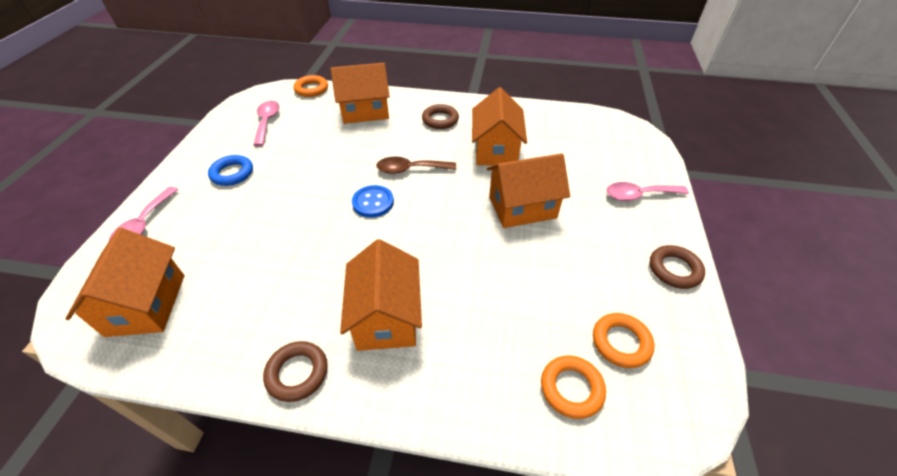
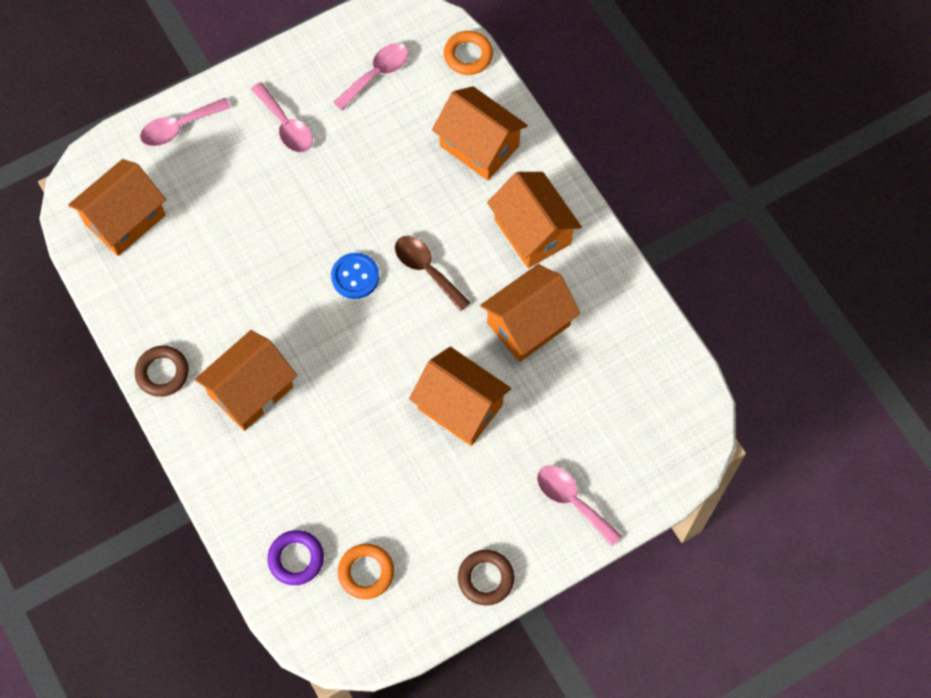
camera: 50 degrees right, 20 degrees up
blue ring [208,155,253,186] -> pink spoon [251,82,313,152]
brown ring [422,104,459,129] -> orange house [487,172,582,268]
orange ring [541,355,606,419] -> purple ring [267,530,324,585]

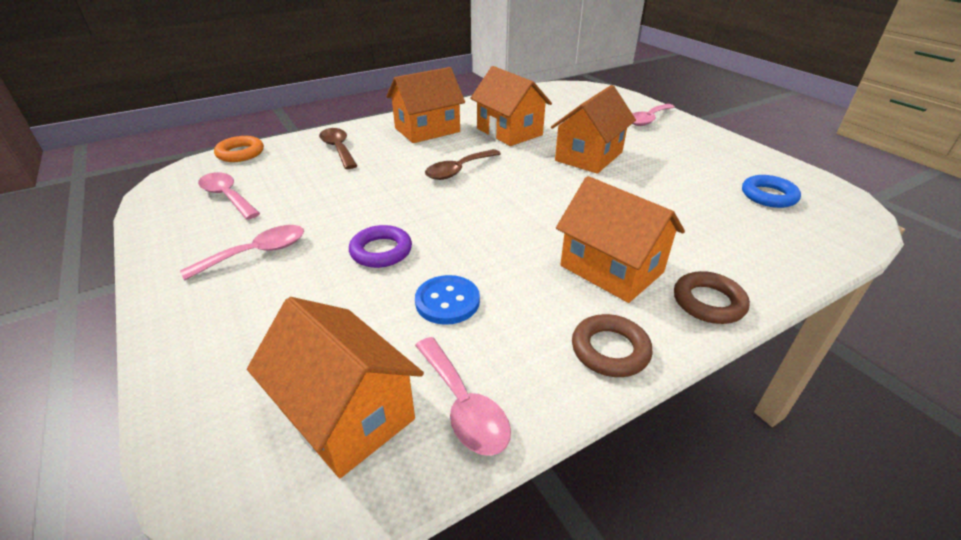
camera: 90 degrees left, 30 degrees down
pink spoon [140,98,231,146] -> pink spoon moved to [415,337,511,456]
purple ring [267,530,324,585] -> purple ring moved to [349,225,412,268]
blue button [331,253,379,299] -> blue button moved to [415,275,480,325]
orange ring [338,544,394,599] -> blue ring [742,175,801,208]
orange house [432,86,528,180] -> brown spoon [319,128,357,169]
brown ring [458,550,514,606] -> brown ring moved to [674,271,750,324]

